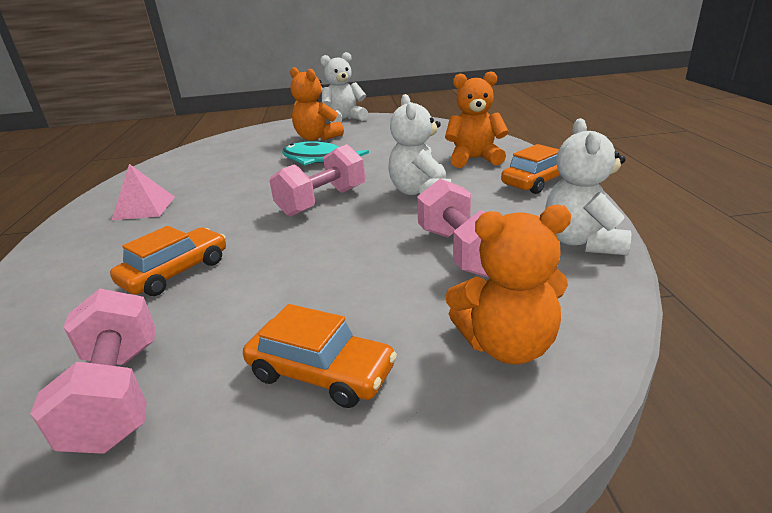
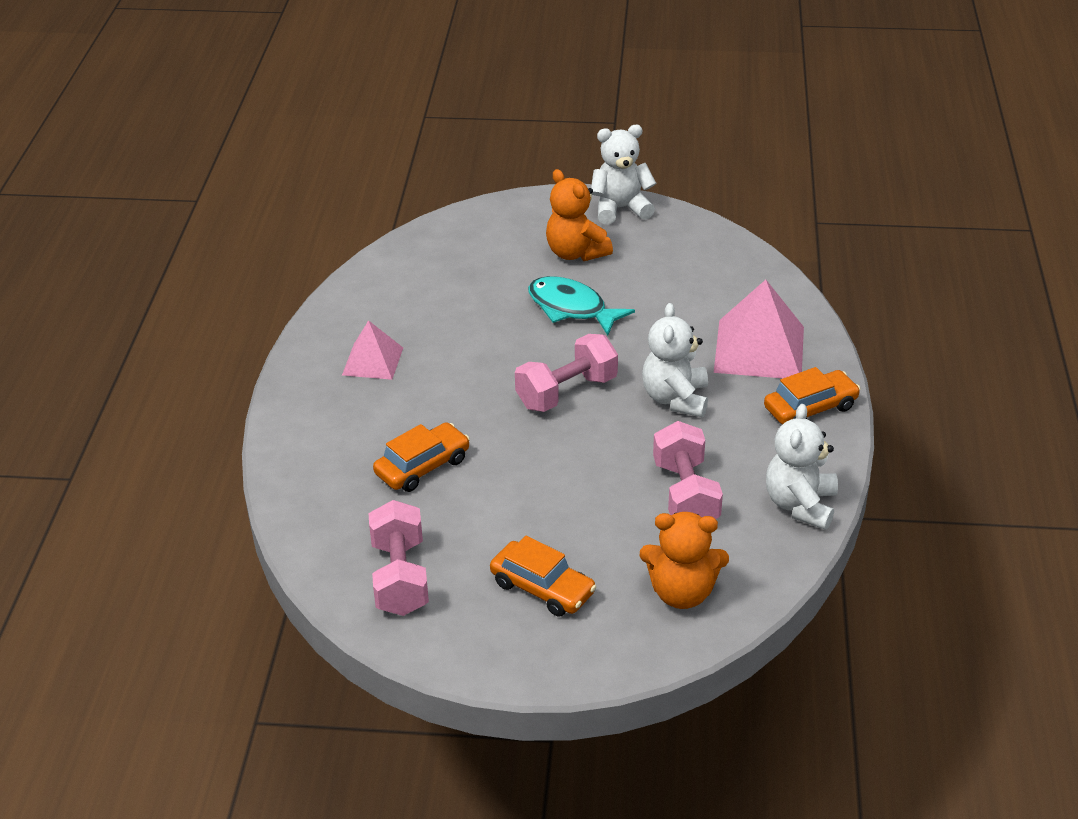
camera: 10 degrees right, 10 degrees up
orange teddy bear [445,71,509,168] -> pink pyramid [714,280,804,378]

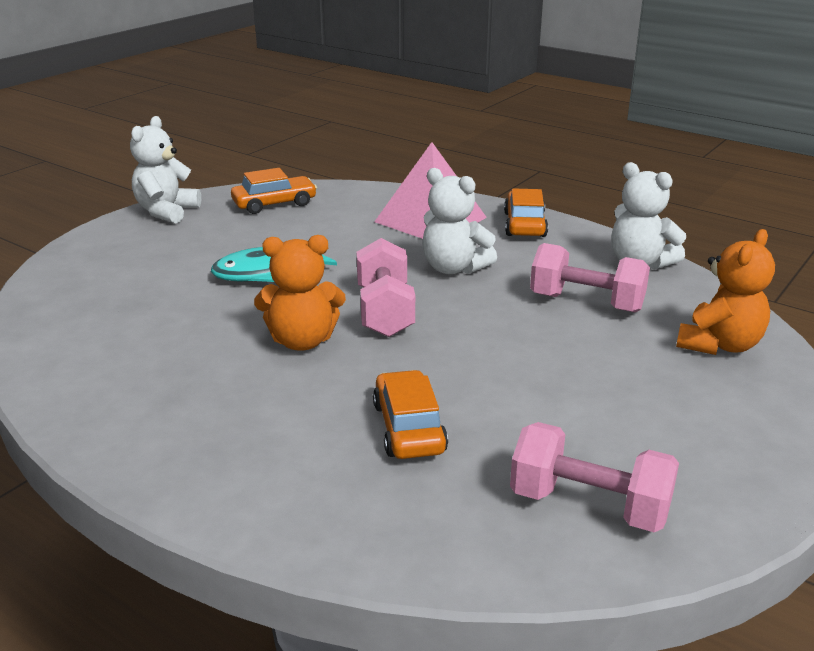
camera: 60 degrees left, 10 degrees down
pink pyramid [342,320,403,380] -> none
orange car [490,536,596,617] -> orange car moved to [231,168,317,214]
orange teddy bear [546,169,613,261] -> orange teddy bear moved to [254,235,346,351]

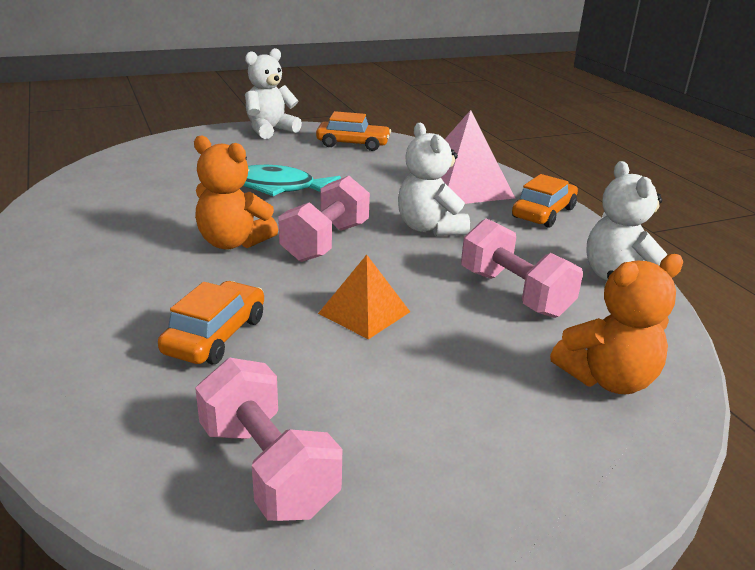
camera: 30 degrees right, 0 degrees up
none -> orange pyramid [318,255,410,339]

